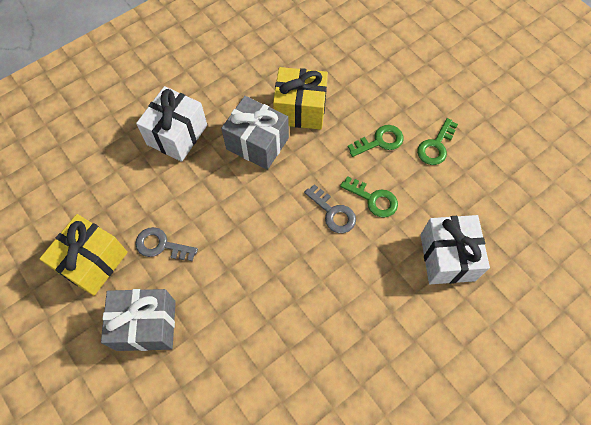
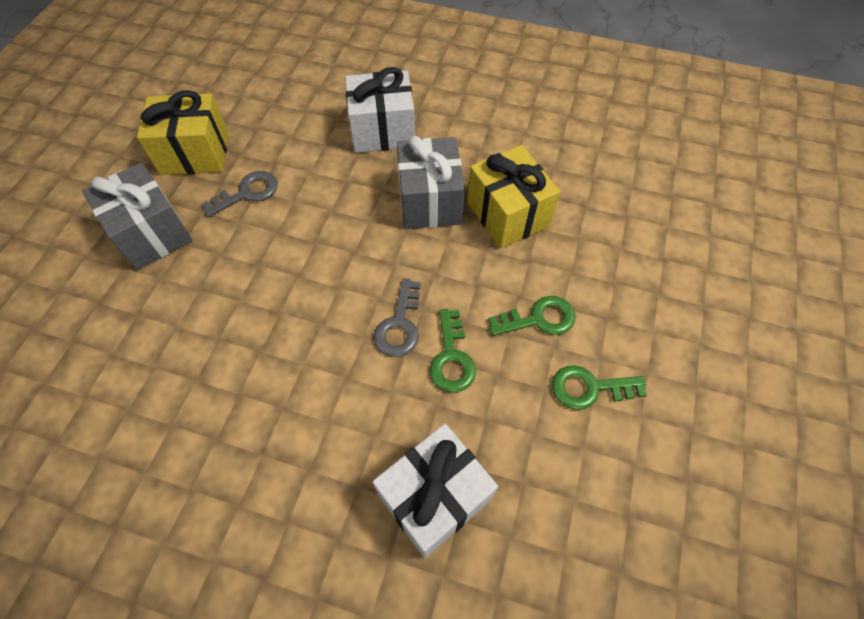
camera: 55 degrees right, 5 degrees down
grey key [135,227,198,261] -> grey key turned 75 degrees clockwise [202,171,278,217]
green key [348,125,404,157] -> green key turned 45 degrees counterclockwise [488,296,575,336]

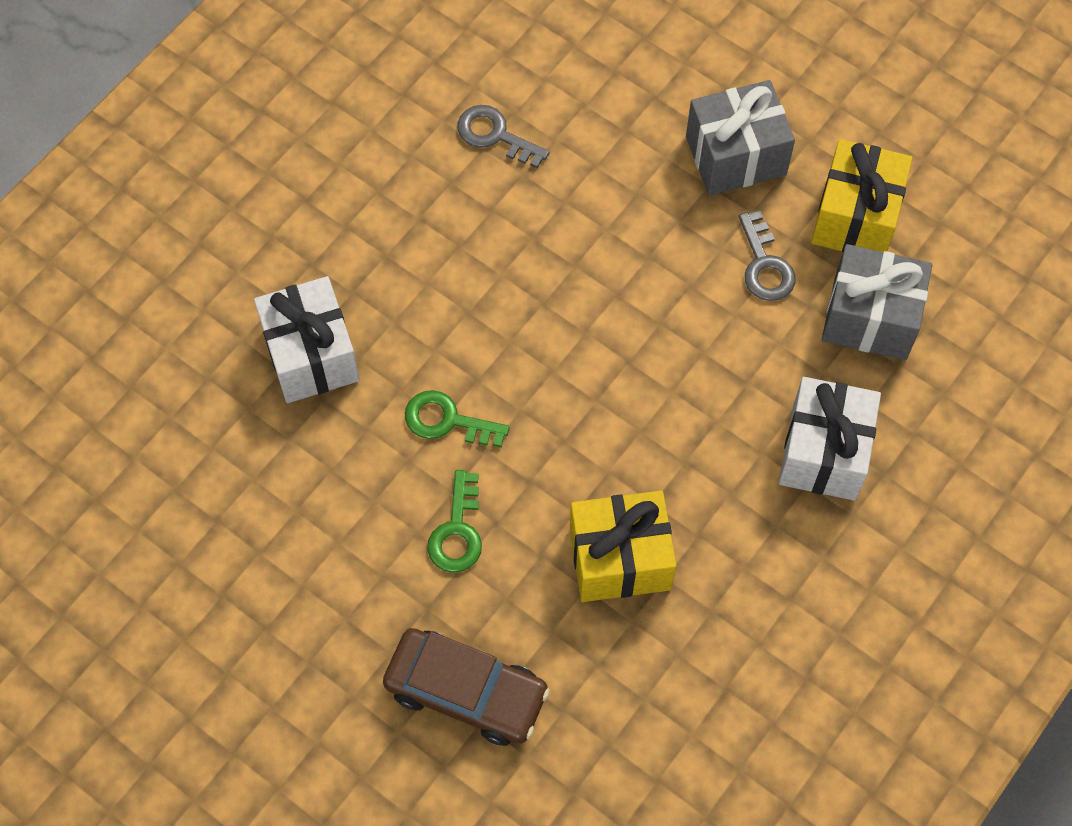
camera: 110 degrees right, 5 degrees up
grey key [374,278,421,357] -> grey key moved to [457,105,550,168]
grey gift [397,136,465,229] -> grey gift moved to [822,244,932,360]
green key [552,365,647,410] -> none
none -> brown car [383,628,550,746]

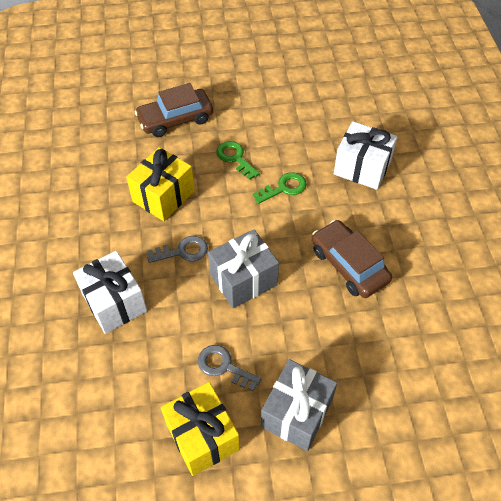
camera: 135 degrees right, 10 degrees down
grey key [457,105,550,168] -> grey key moved to [147,236,208,263]
grey gift [822,244,932,360] -> grey gift moved to [208,229,279,308]
none -> brown car [312,220,392,298]

